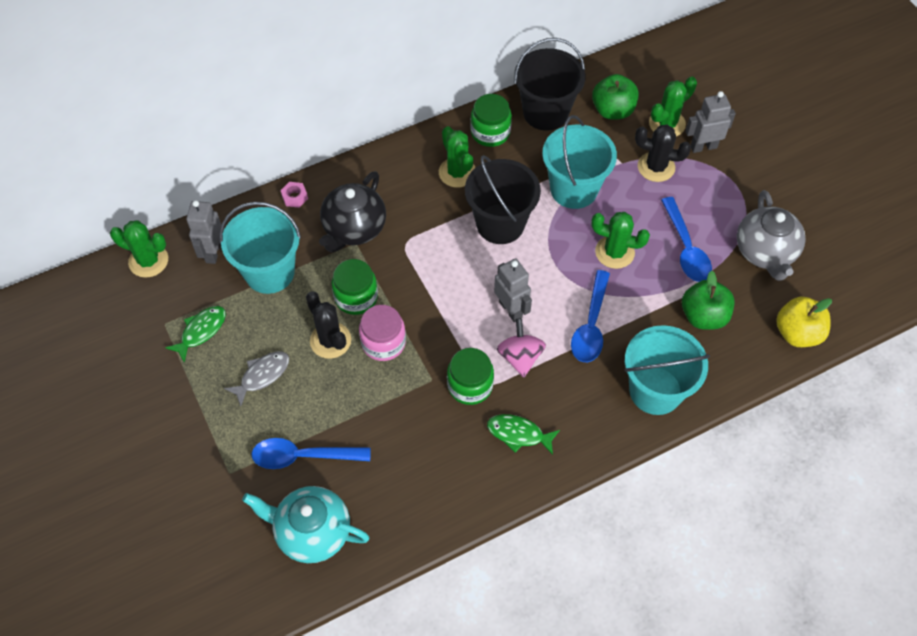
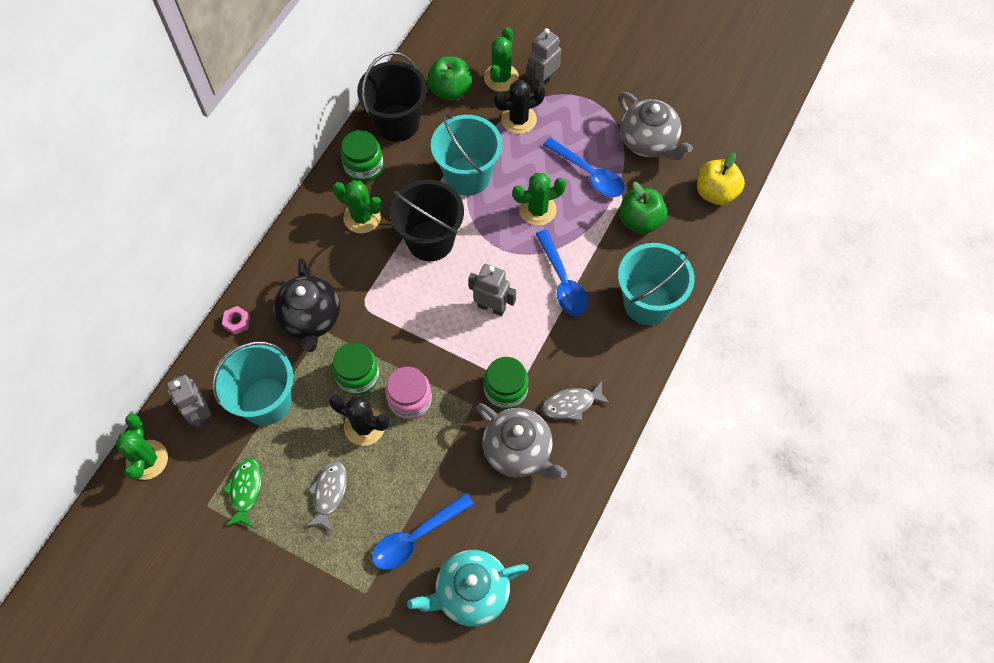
camera: 35 degrees left, 5 degrees up
green cactus [110,220,168,278] -> green cactus turned 75 degrees counterclockwise [115,414,168,480]
green fish [487,414,560,455] -> grey fish [542,381,610,421]
pink spinning top [497,318,546,378] -> none
none -> grey teapot [476,403,567,479]

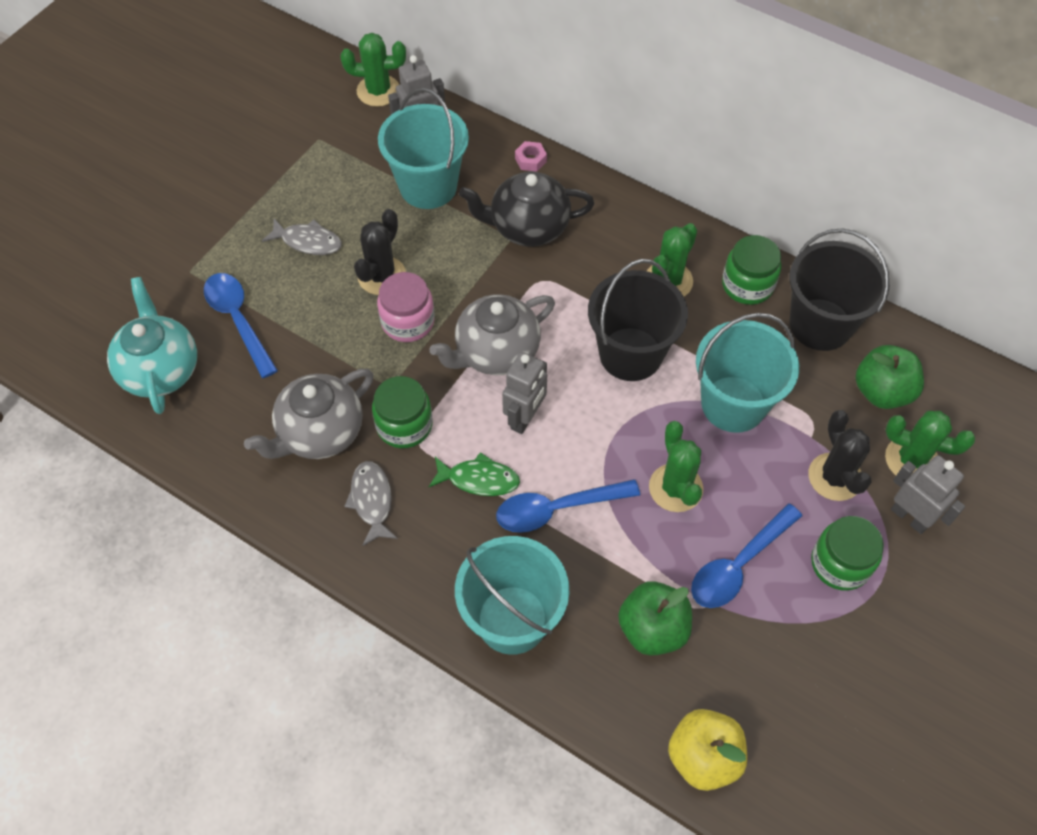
camera: 95 degrees right, 5 degrees down
green fish [223,458,262,527] -> green fish moved to [429,452,520,496]
green jar [332,343,379,395] -> green jar moved to [811,516,884,591]
grey teapot [619,92,693,160] -> grey teapot moved to [429,294,555,375]

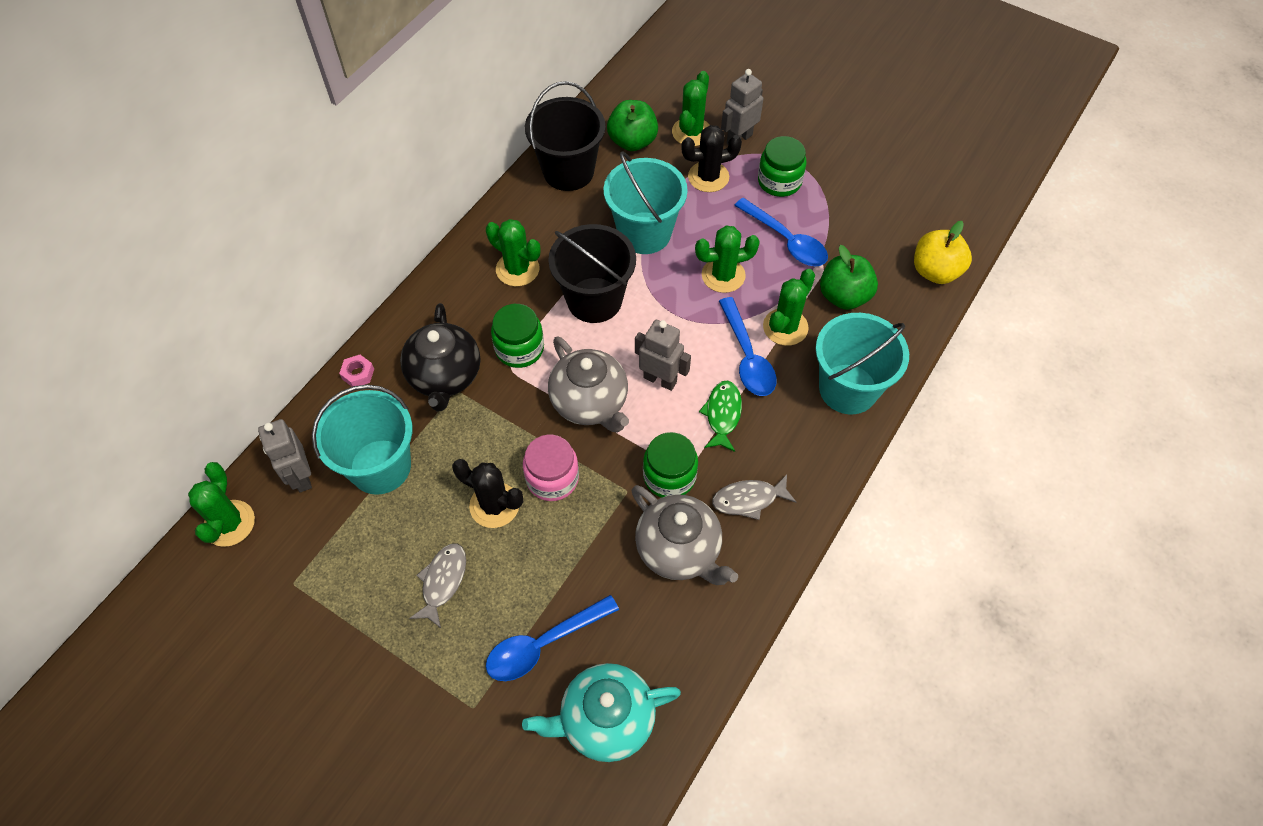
camera: 90 degrees left, 0 degrees up
green jar [722,235,781,305] -> green jar moved to [491,304,544,368]
none -> green cactus [763,269,815,346]

